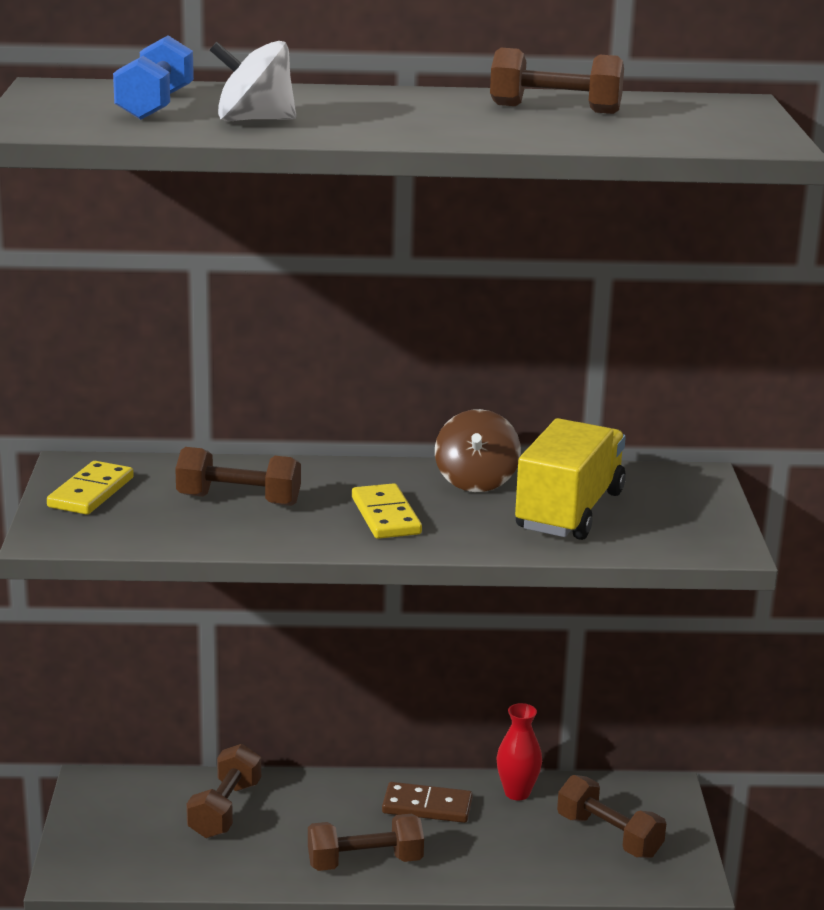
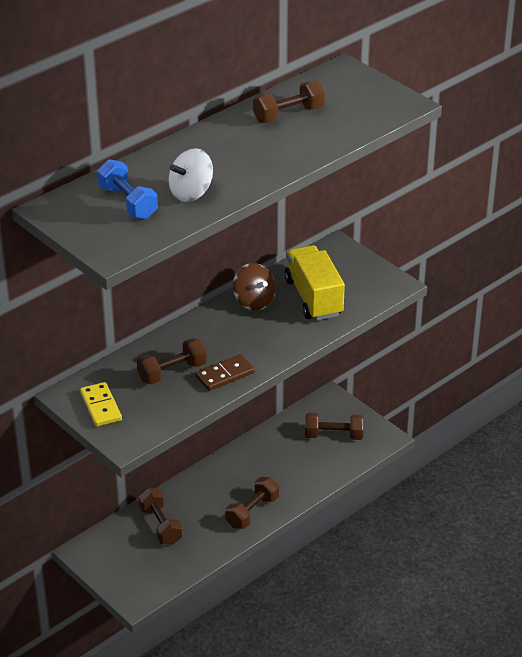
camera: 40 degrees left, 15 degrees up
yellow domino [352,483,422,539] -> none
brown domino [382,782,473,823] -> brown domino moved to [195,354,255,391]
red vase [496,703,542,800] -> none

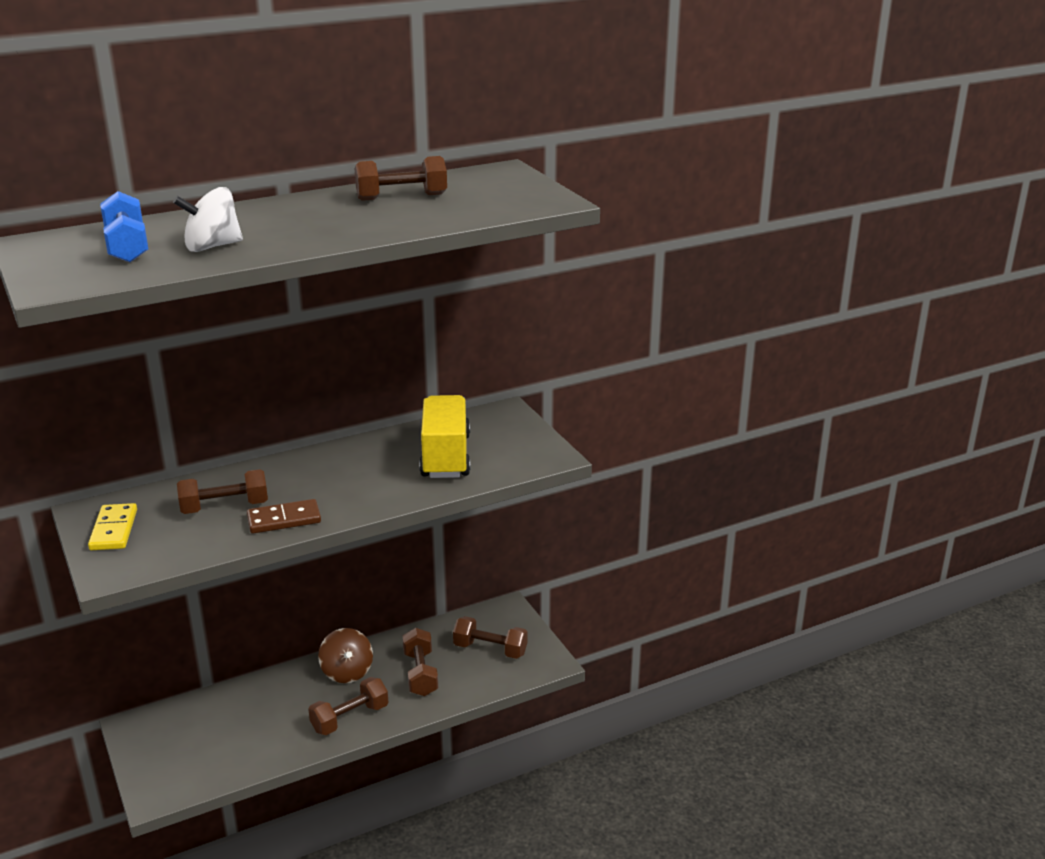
camera: 15 degrees right, 10 degrees down
brown dumbbell [138,488,183,545] -> brown dumbbell moved to [402,628,438,696]
brown spinning top [233,263,276,311] -> brown spinning top moved to [318,628,373,683]

